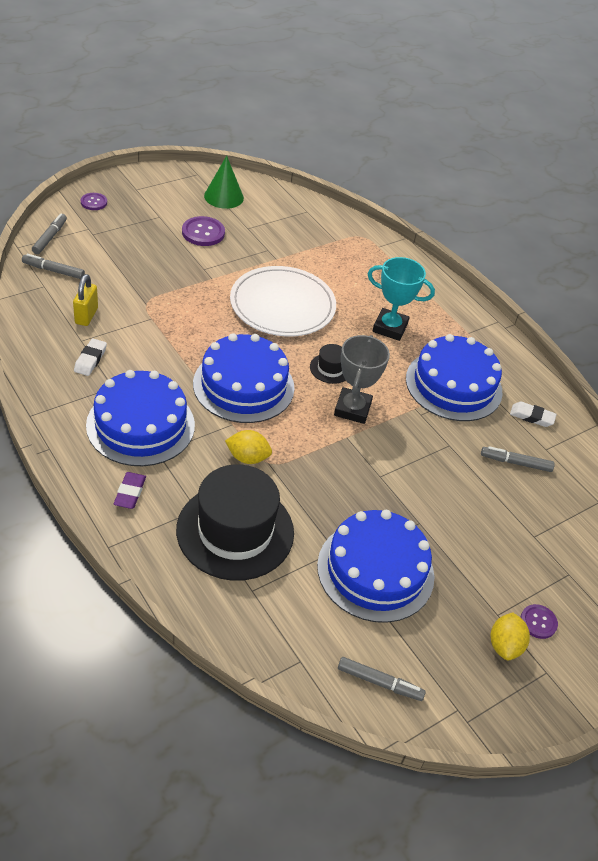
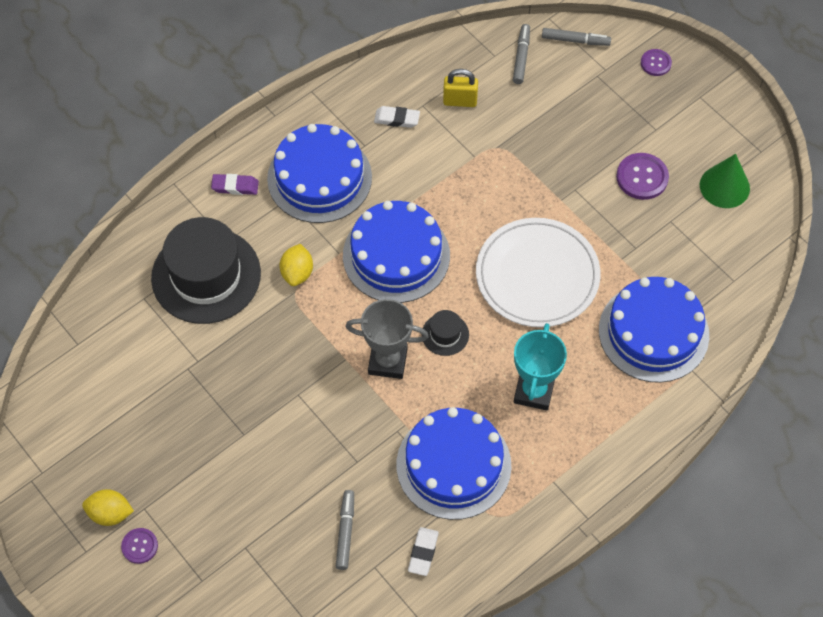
camera: 90 degrees right, 15 degrees up
blue cake [317,510,434,623] -> blue cake moved to [599,277,709,383]
grey marker [338,657,426,701] -> none

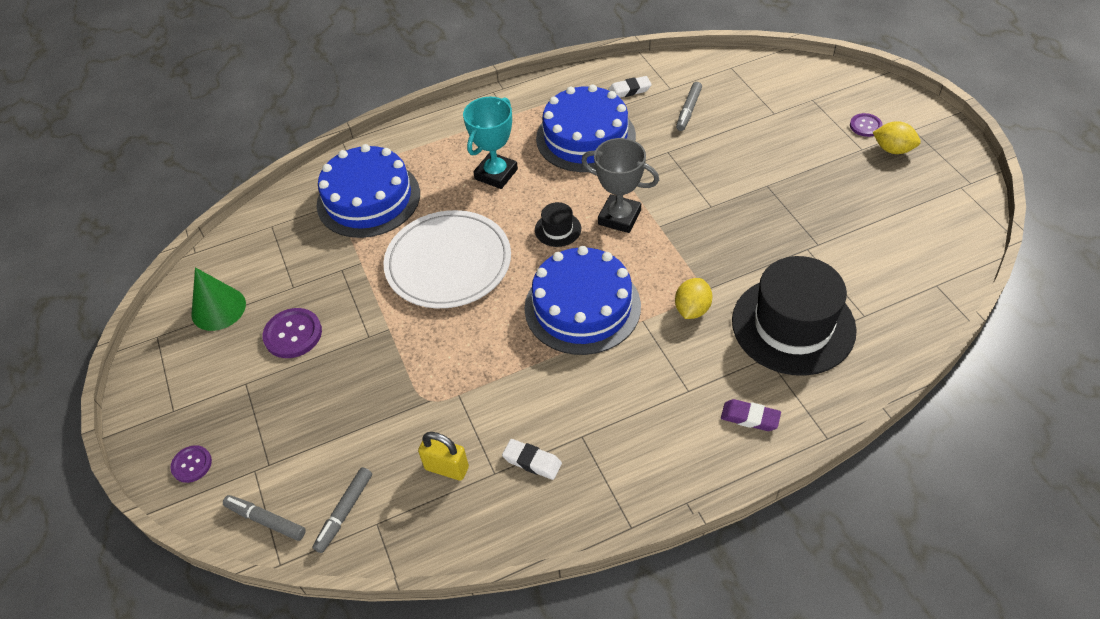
camera: 160 degrees left, 10 degrees down
blue cake [267,124,372,223] -> none
white eraser [408,527,439,576] -> white eraser turned 45 degrees clockwise [608,76,652,98]

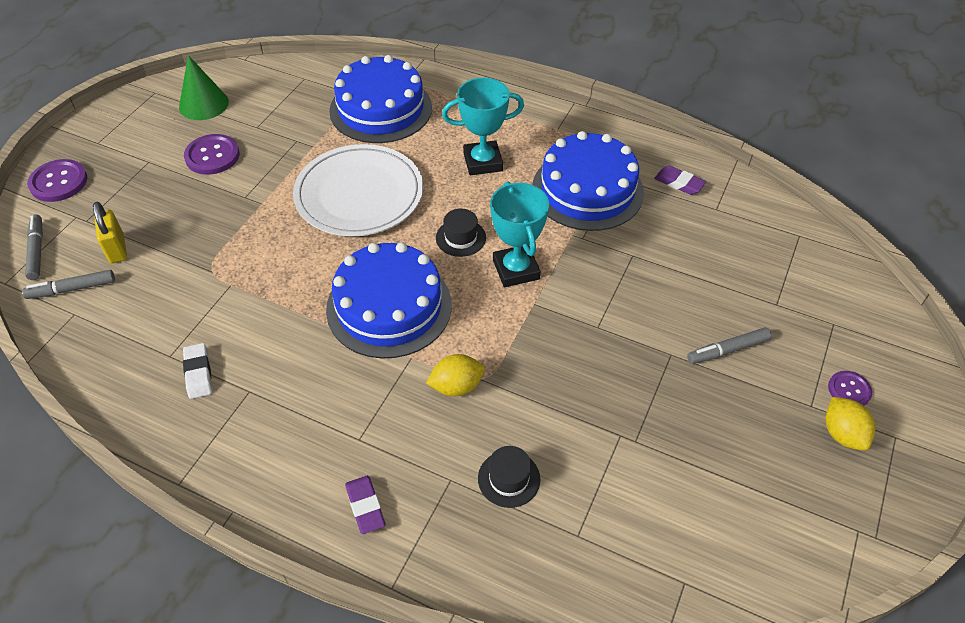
camera: 45 degrees right, 0 degrees up
purple button [170,445,212,483] -> purple button [27,159,87,202], size x1.62
yellow padlock [418,432,469,481] -> yellow padlock moved to [93,202,127,263]
grey trophy [582,138,659,233] -> turquoise trophy [490,182,549,287]
white eraser [608,76,652,98] -> purple eraser [654,166,706,195]
grey marker [676,82,702,131] -> grey marker moved to [687,327,772,364]
black hat [732,256,857,376] -> black hat [478,446,540,508], size x0.43

